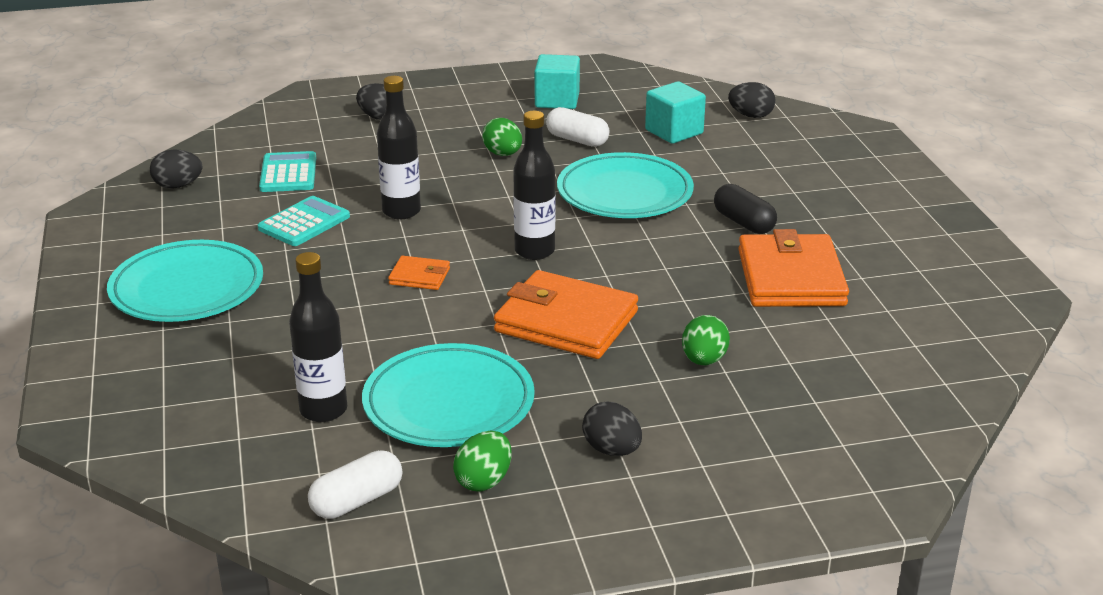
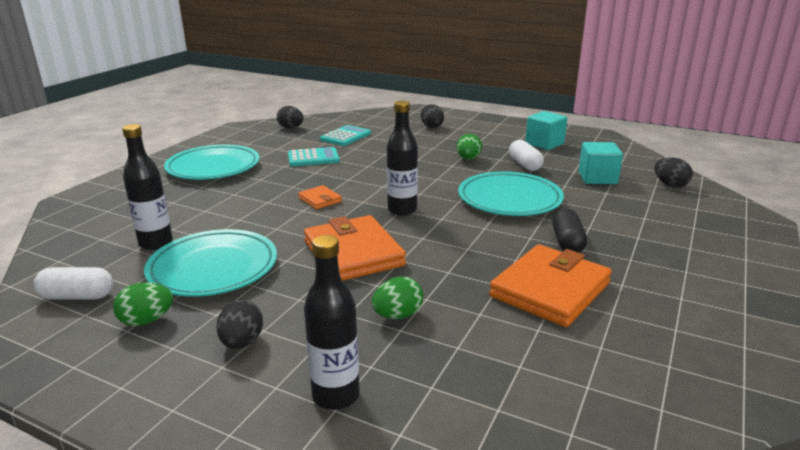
camera: 40 degrees right, 5 degrees down
black bottle [377,76,421,219] -> black bottle moved to [304,235,360,410]

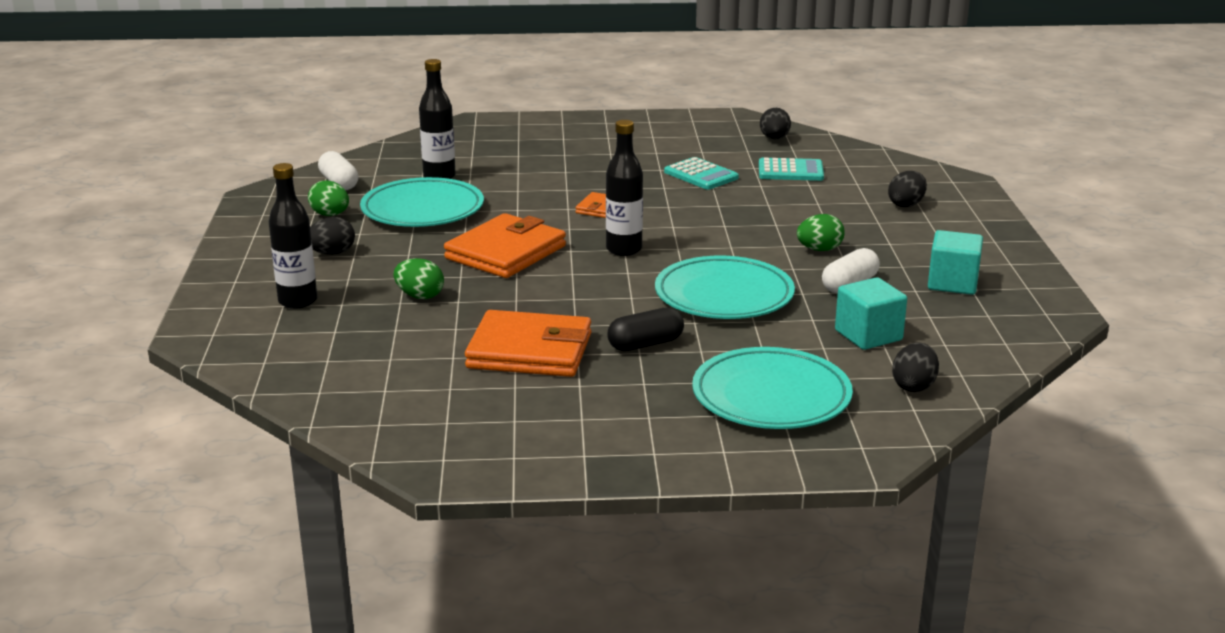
camera: 60 degrees right, 0 degrees up
turquoise plate [164,145,260,180] -> turquoise plate moved to [692,347,853,429]

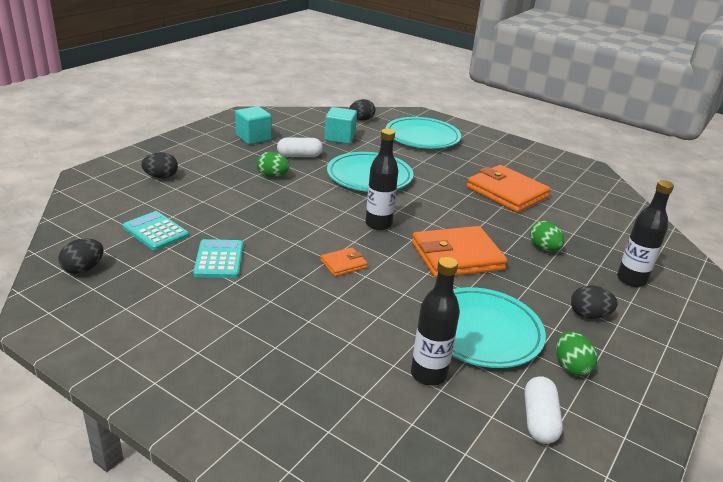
camera: 145 degrees left, 5 degrees up
black capsule [607,307,684,351] -> none

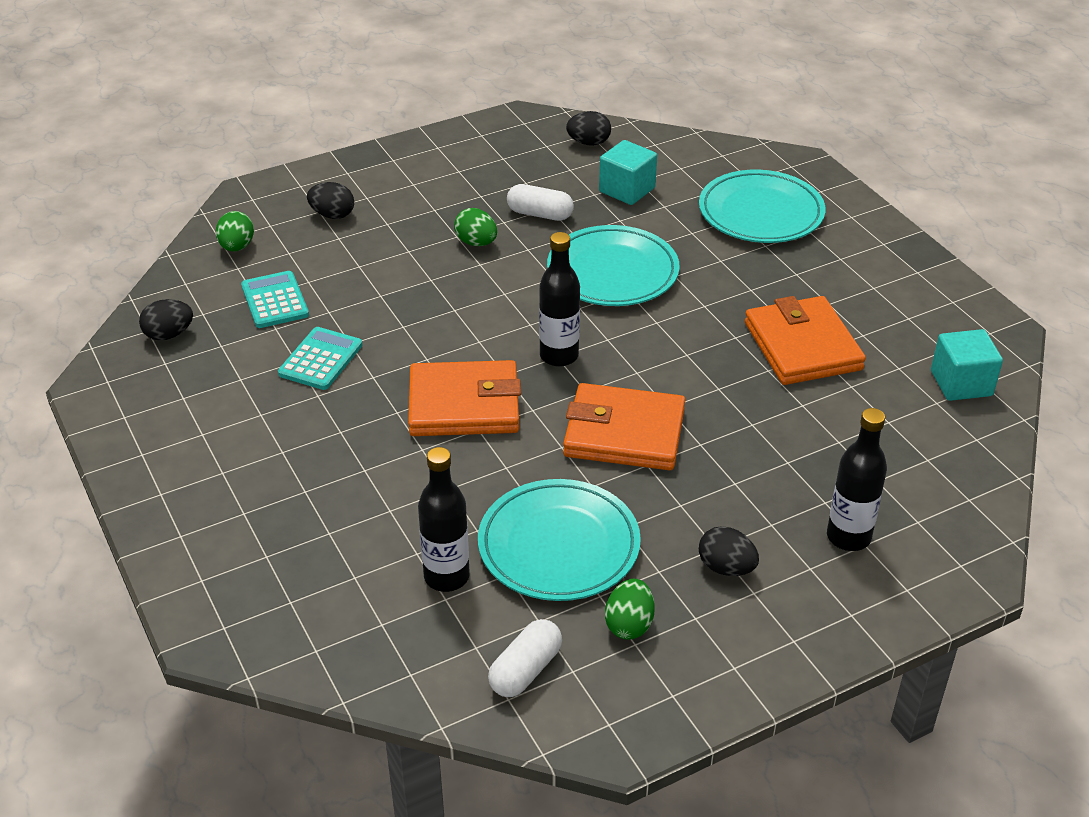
camera: 30 degrees right, 10 degrees up
turquoise cube [235,106,272,145] -> turquoise cube moved to [931,329,1003,401]
orange wallet [320,247,368,276] -> orange wallet [408,360,521,436], size x2.13
black egg [349,99,375,120] -> black egg moved to [566,111,611,146]
green egg [530,221,564,251] -> green egg moved to [216,211,254,252]

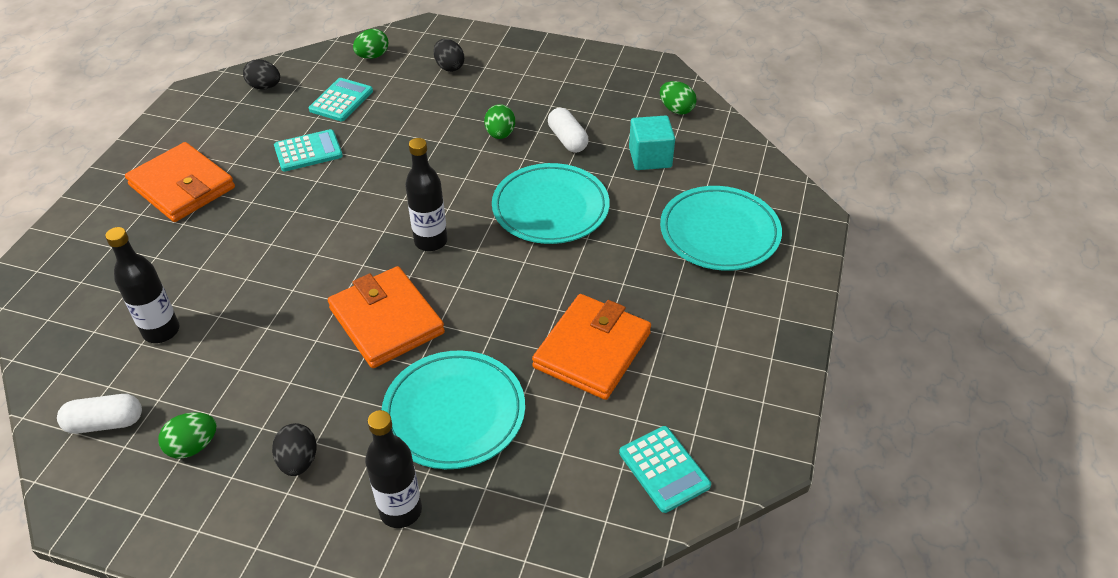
camera: 45 degrees right, 5 degrees up
orange wallet [408,360,521,436] -> orange wallet moved to [125,142,235,222]
turquoise plate [478,479,641,601] -> turquoise plate moved to [382,350,525,469]
black egg [566,111,611,146] -> green egg [660,81,697,115]
turquoise cube [931,329,1003,401] -> turquoise calculator [619,426,711,513]

